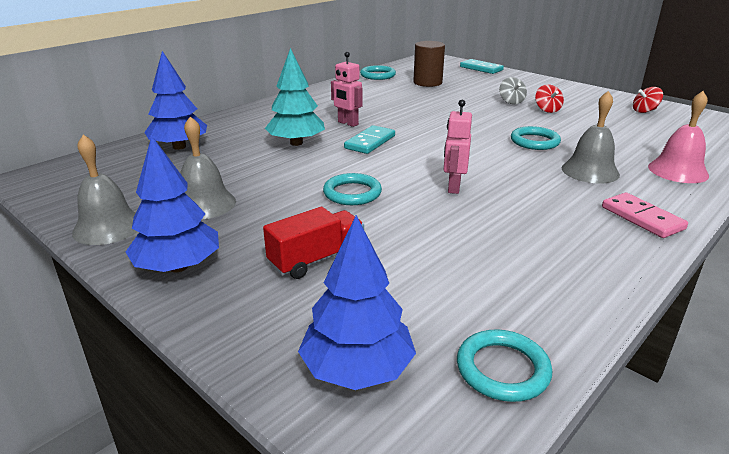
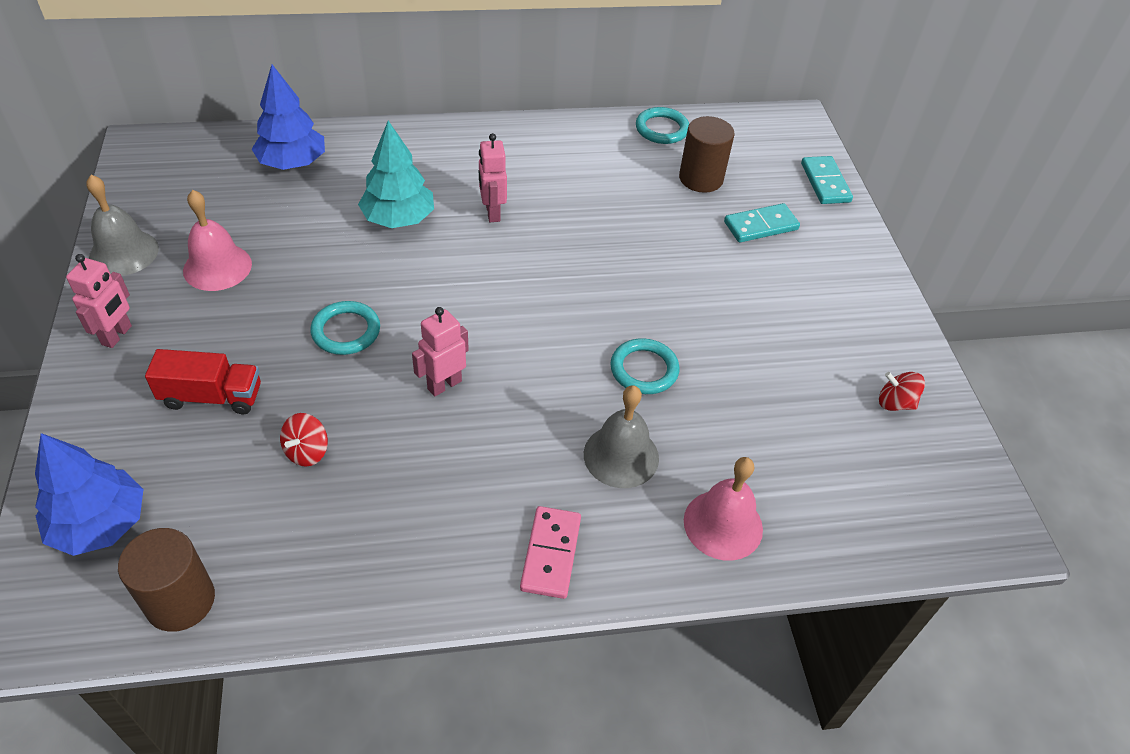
camera: 35 degrees right, 20 degrees up
blue tree [126,136,219,272] -> pink robot [66,254,132,348]
grey bell [180,116,236,219] -> pink bell [183,190,252,291]
turquoise domino [344,125,395,154] -> turquoise domino moved to [724,203,800,242]
turquoise ring [457,329,552,402] -> brown cylinder [118,528,215,632]
grey spinning top [499,77,527,104] -> none
red spinning top [535,84,564,113] -> red spinning top moved to [280,413,328,467]

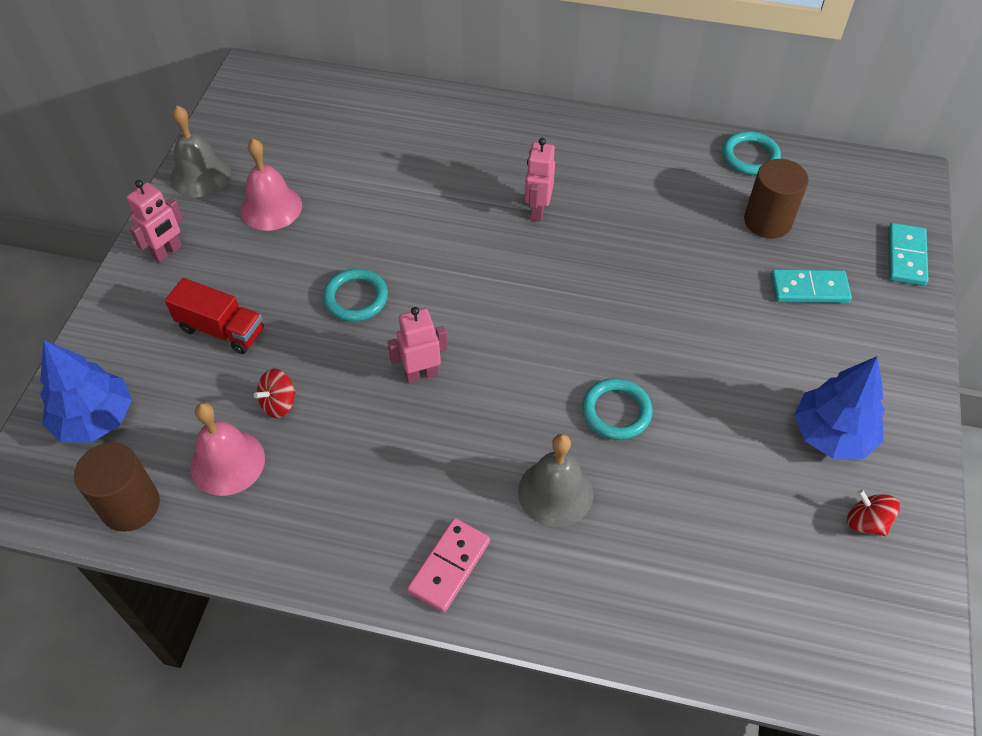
camera: 25 degrees right, 5 degrees up
blue tree [252,65,325,170] -> blue tree moved to [794,356,885,459]
turquoise tree [358,121,434,228] -> none
pink bell [684,457,763,561] -> pink bell moved to [190,403,265,496]

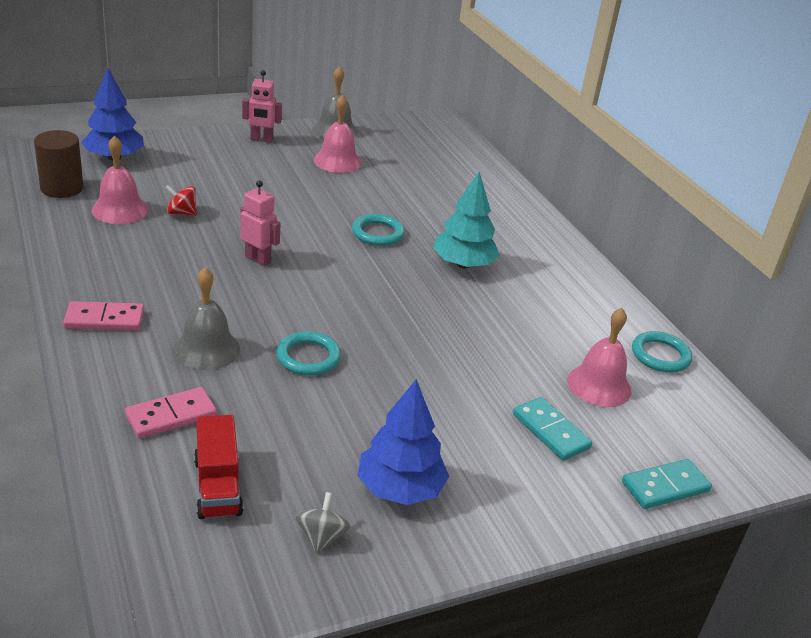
camera: 50 degrees right, 20 degrees down
red truck [165,278,264,354] -> red truck moved to [194,415,243,519]
turquoise ring [323,268,388,322] -> turquoise ring moved to [352,214,405,246]
pink robot [525,138,555,222] -> turquoise tree [433,172,500,269]
brown cylinder [744,159,809,238] -> pink bell [567,308,632,407]
red spinning top [847,489,900,536] -> grey spinning top [295,492,351,554]
none -> pink domino [125,387,217,439]

